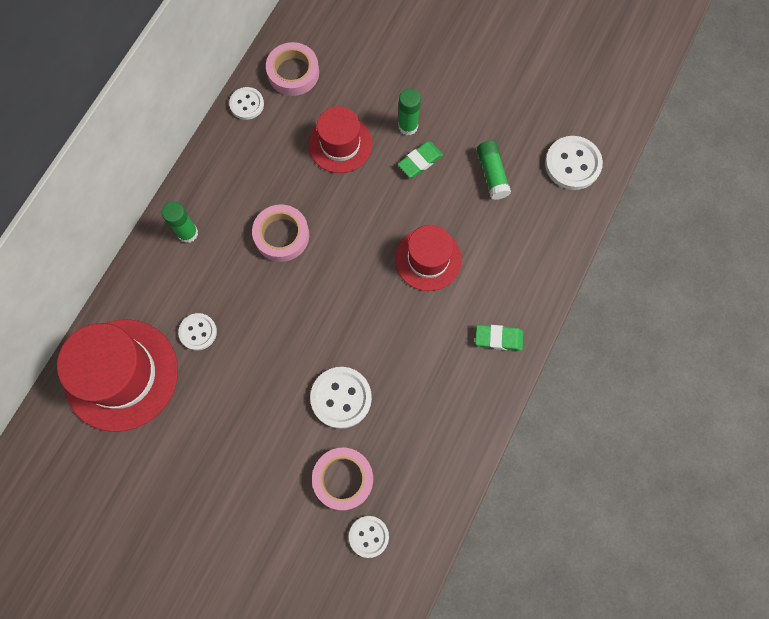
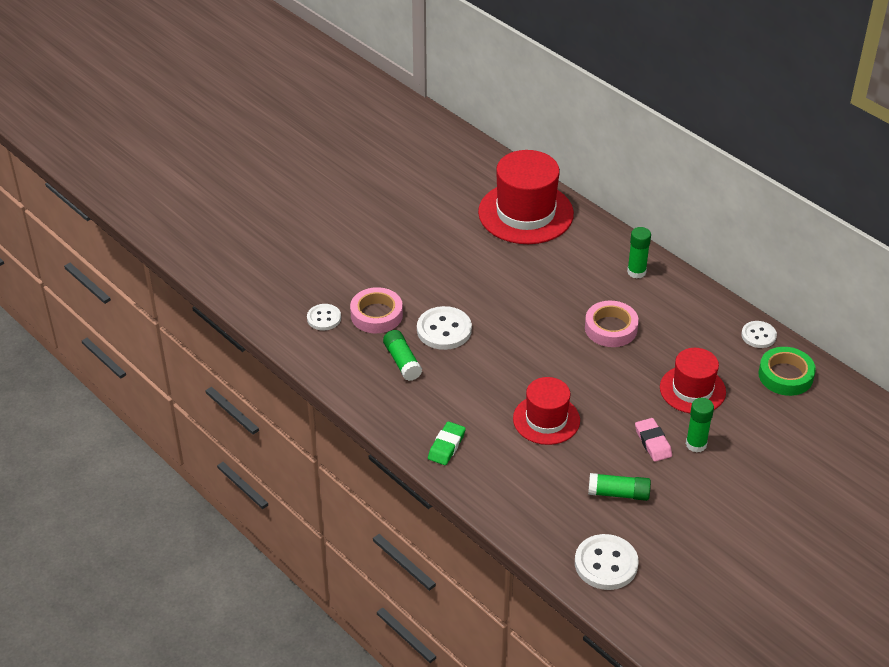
camera: 110 degrees right, 30 degrees down
white button [178,313,217,350] -> none
pink tape [266,42,319,96] -> green tape [758,347,816,396]
green eraser [398,142,443,178] -> pink eraser [635,418,672,462]
none -> green glue stick [383,330,422,381]

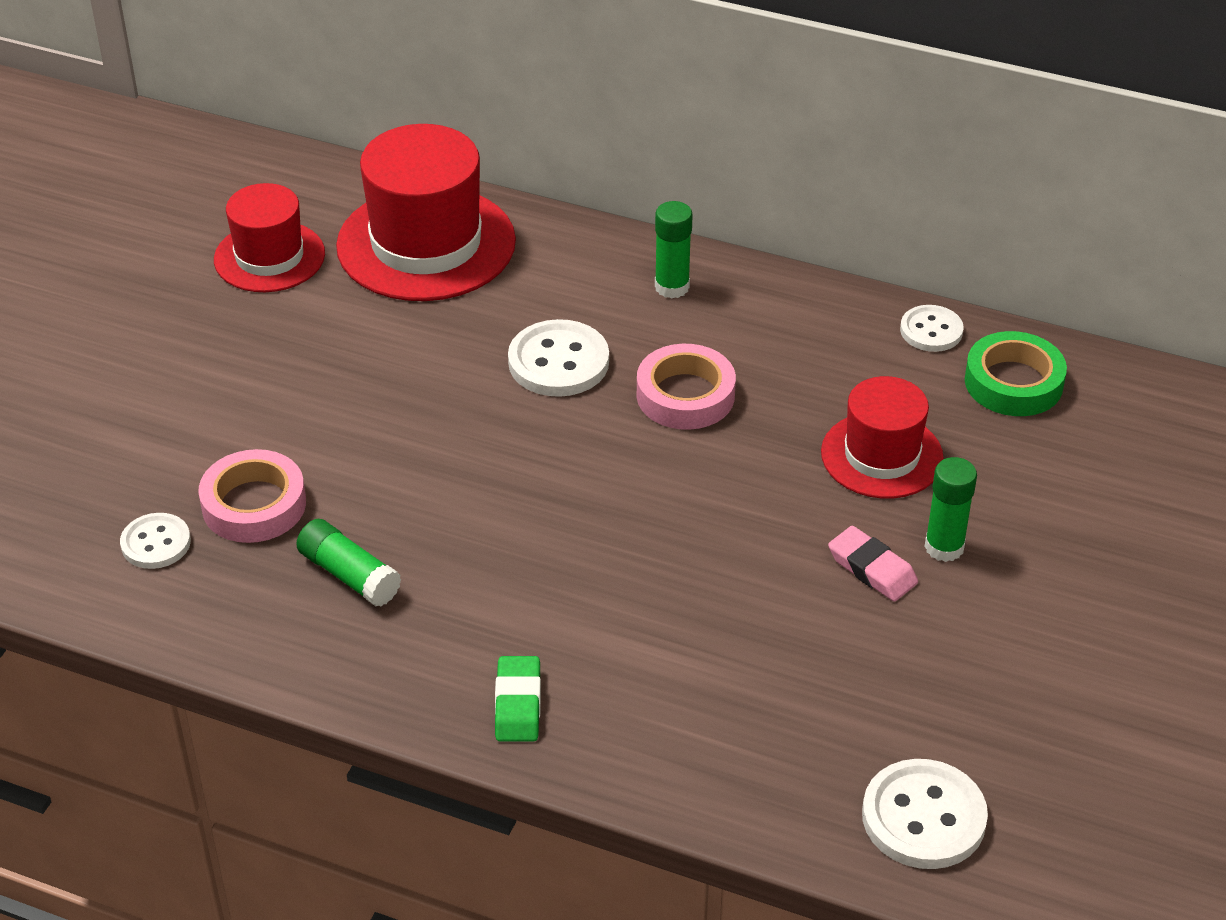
camera: 25 degrees left, 0 degrees up
white button [417,306,472,350] -> white button moved to [508,319,609,397]
red hat [513,377,580,445] -> red hat moved to [214,183,325,292]
green glue stick [588,473,651,501] -> none

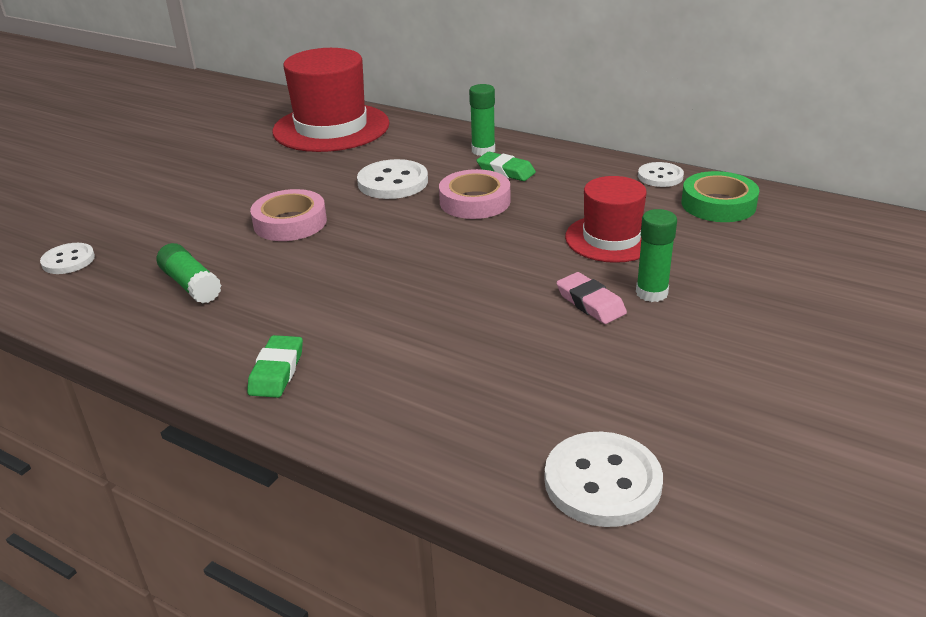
camera: 10 degrees right, 10 degrees down
pink tape [198,449,306,543] -> pink tape moved to [250,189,327,241]
red hat [214,183,325,292] -> none
none -> green eraser [476,152,536,181]

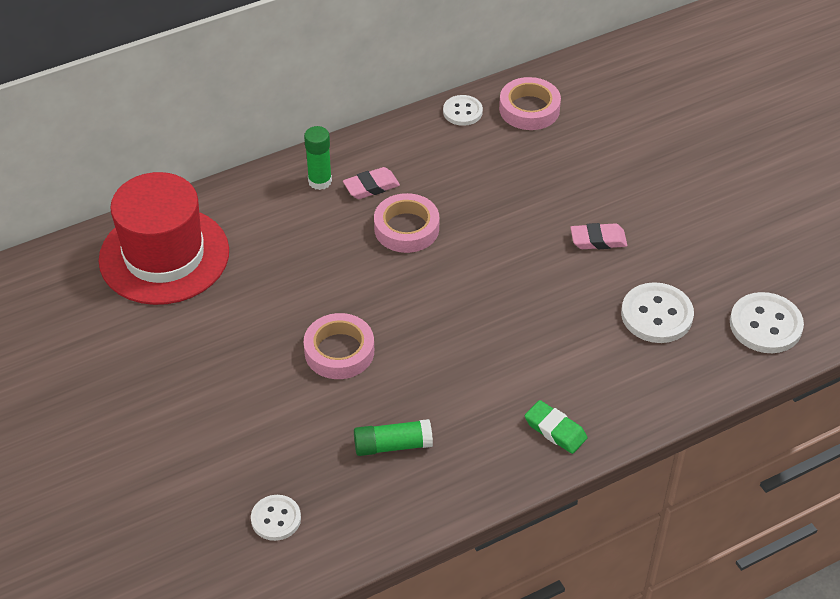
camera: 60 degrees left, 15 degrees up
white button [357,159,428,199] -> white button moved to [621,282,694,343]
green eraser [476,152,536,181] -> pink eraser [343,167,400,199]
red hat [565,176,647,263] -> none
green glue stick [636,209,677,302] -> none
green tape [681,171,759,222] -> pink tape [499,77,561,130]

